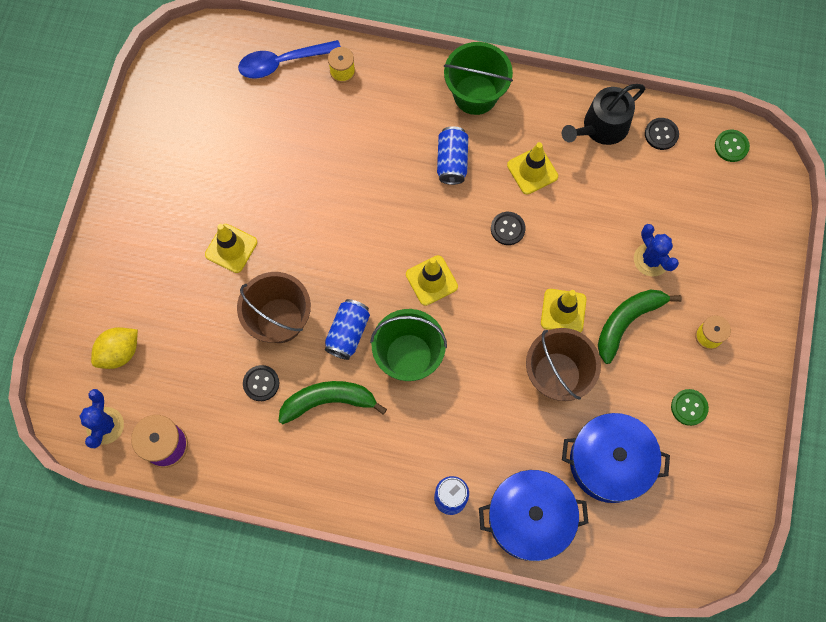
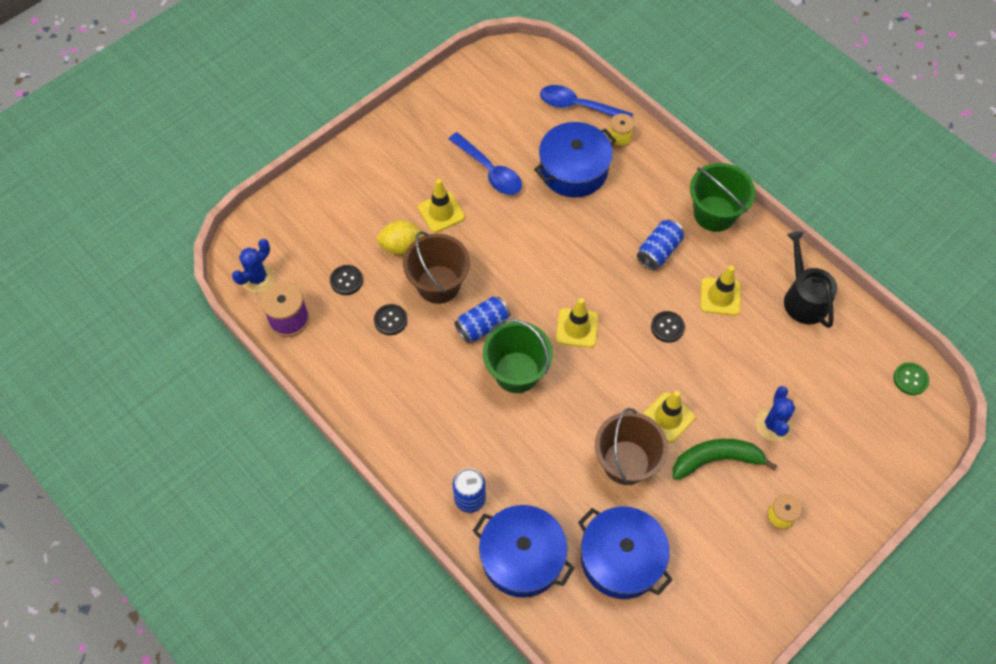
camera: 35 degrees right, 10 degrees down
yellow lemon [91,327,138,369] -> yellow lemon moved to [377,221,425,255]
green banana [278,381,387,424] -> none
black watering can [562,84,645,145] -> black watering can turned 75 degrees clockwise [784,231,837,328]
black button [645,118,679,150] -> black button moved to [330,265,363,295]
green button [671,389,709,426] -> none
none -> blue spoon [449,132,522,195]
none -> blue pot [534,122,616,197]

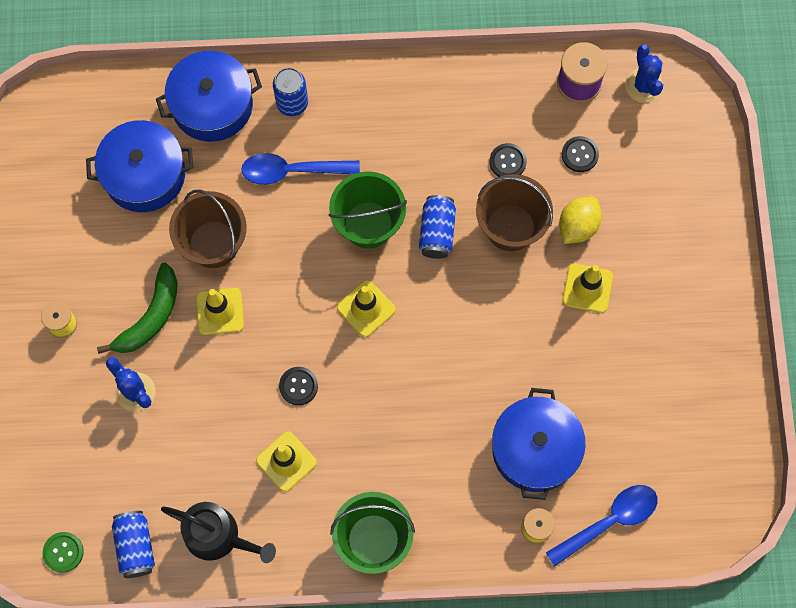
camera: 130 degrees right, 10 degrees up
blue spoon [449,132,522,195] -> blue spoon moved to [241,153,360,185]
blue can [637,219,684,270] -> blue can moved to [112,511,155,578]

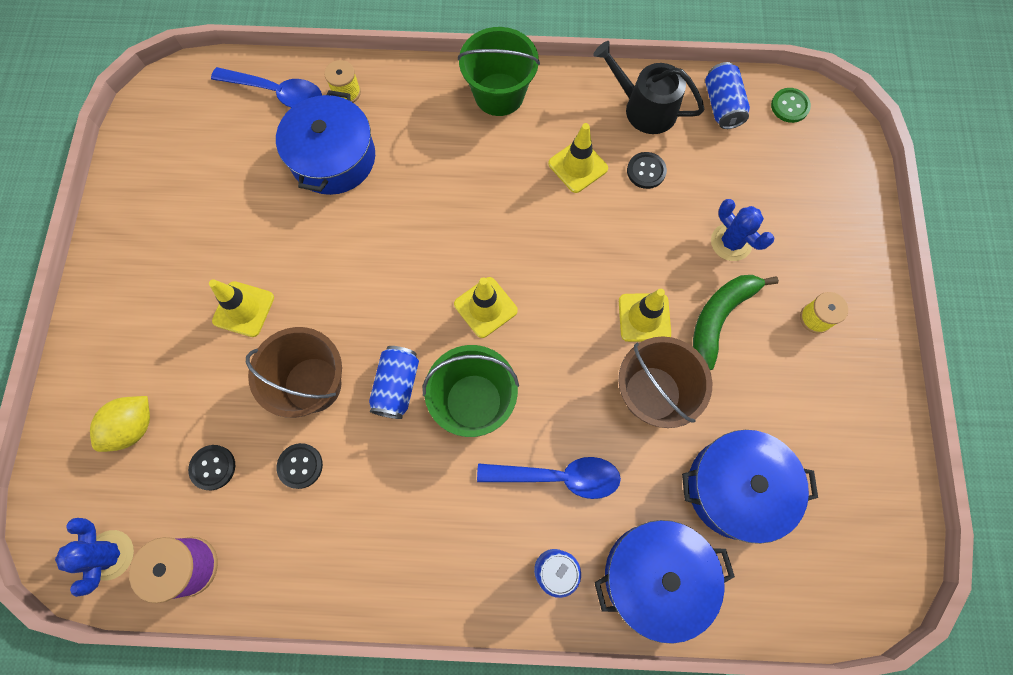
camera: 175 degrees left, 0 degrees up
black button [279,367,318,405] -> black button moved to [627,152,667,189]
blue spoon [546,485,657,566] -> blue spoon turned 135 degrees counterclockwise [211,67,322,108]
yellow lemon [559,197,602,244] -> yellow lemon moved to [90,396,150,452]

